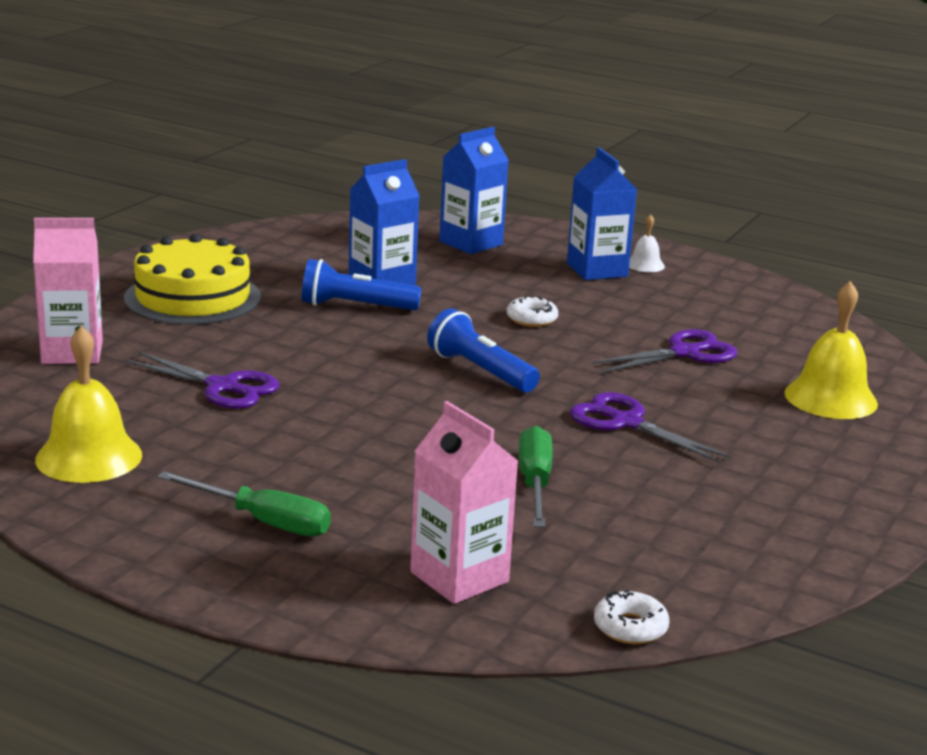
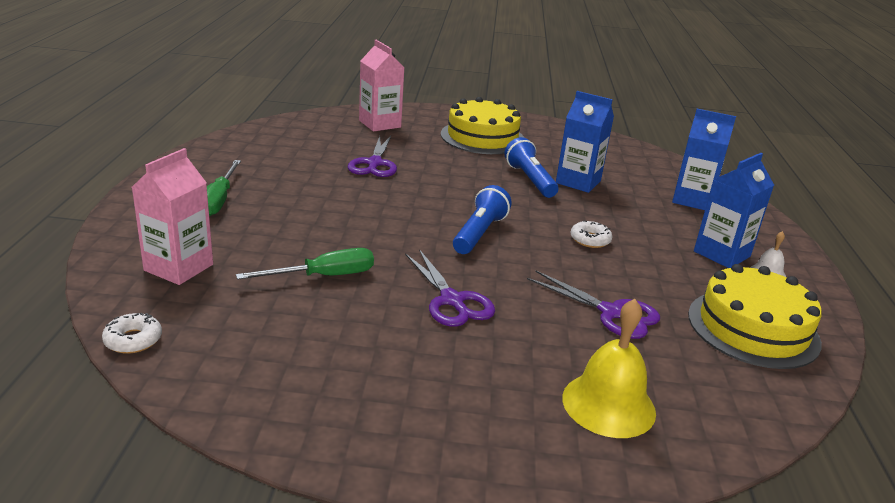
camera: 65 degrees right, 5 degrees up
yellow bell [35,326,142,483] -> none
purple scissors [570,392,732,463] -> purple scissors turned 135 degrees clockwise [405,249,495,327]
none -> yellow cake [688,264,822,369]

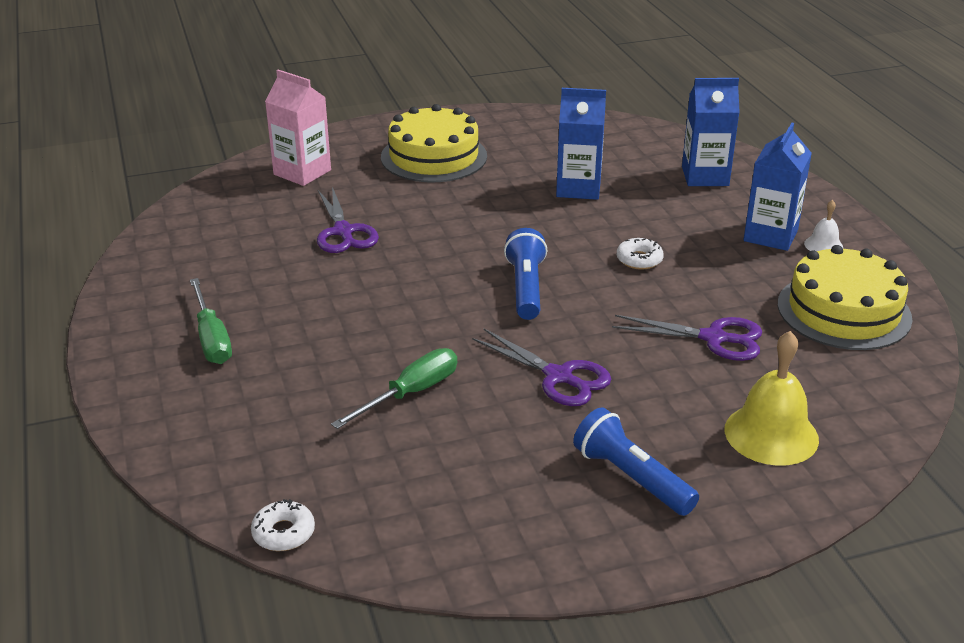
camera: 20 degrees left, 5 degrees up
pink carton [132,148,213,285] -> none
blue flashlight [504,137,558,198] -> blue flashlight moved to [573,407,699,516]

